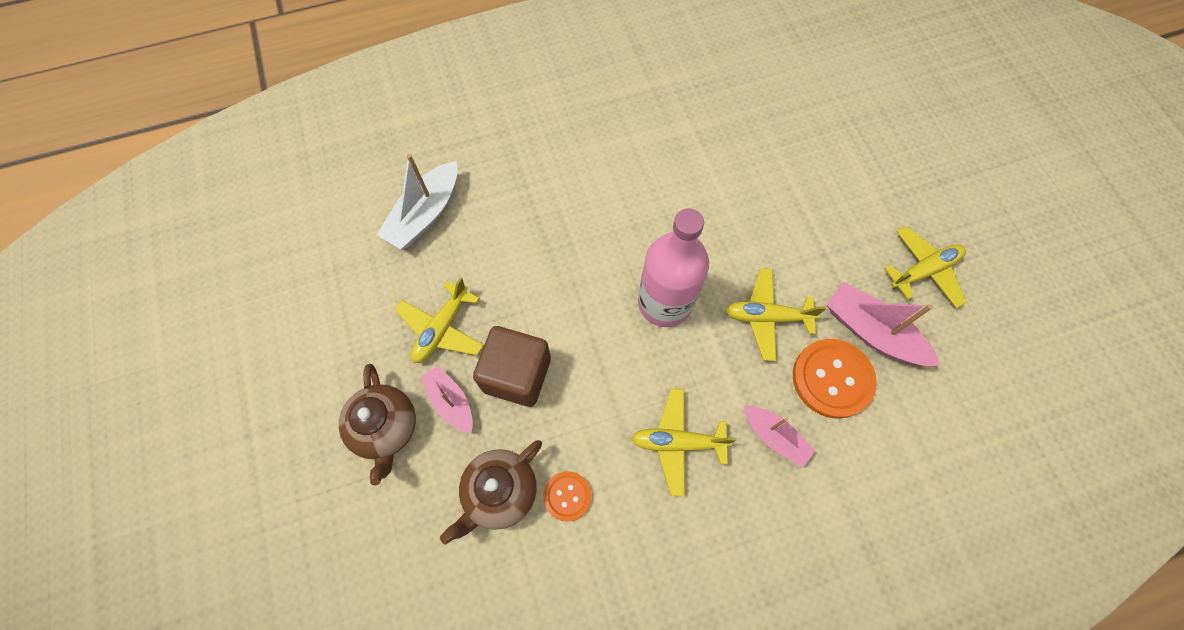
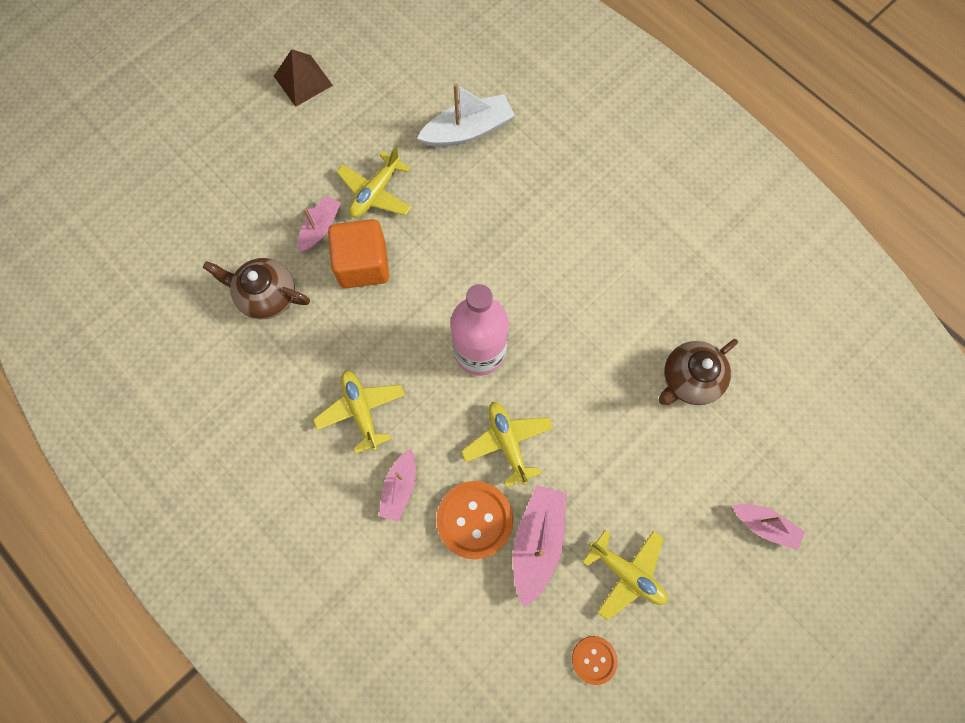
camera: 65 degrees right, 5 degrees up
brown teapot [339,364,416,485] -> brown teapot moved to [658,339,738,405]
white boat [377,154,458,249] -> white boat turned 150 degrees clockwise [417,83,515,147]
yellow plane [394,277,484,363] -> yellow plane turned 60 degrees counterclockwise [336,146,412,218]
brown cube [473,326,551,407] -> orange cube [328,219,389,288]
orange button [543,471,592,522] -> orange button moved to [572,636,618,685]
none -> brown pyramid [274,49,333,107]
none -> pink boat [732,504,805,550]

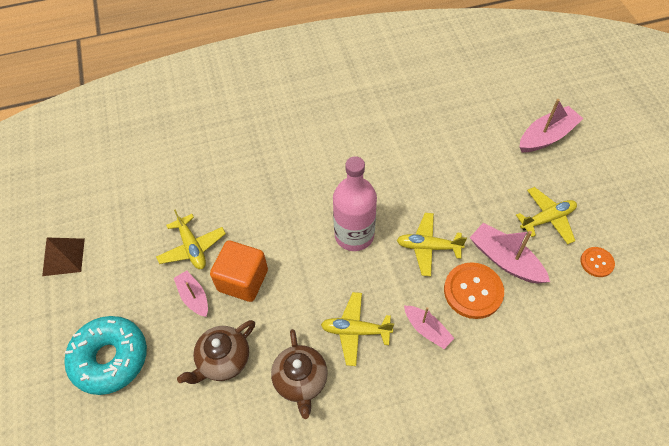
camera: 60 degrees left, 15 degrees down
white boat [417,83,515,147] -> none
brown teapot [658,339,738,405] -> brown teapot moved to [271,329,328,419]
pink boat [732,504,805,550] -> pink boat [520,99,584,152], size x1.57
none -> turquoise donut [64,316,147,395]

